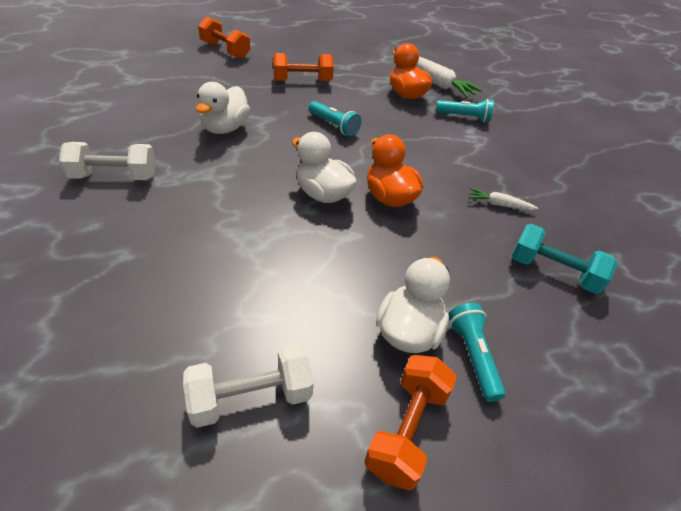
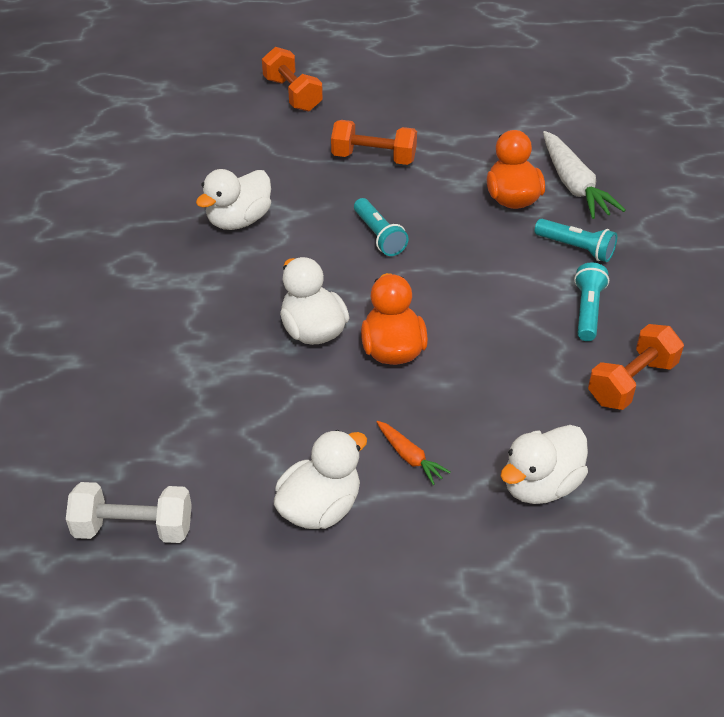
camera: 25 degrees right, 0 degrees up
white dumbbell [59,142,156,180] -> none
orange dumbbell [364,355,457,491] -> orange dumbbell moved to [588,324,684,410]
turquoise flashlight [449,303,506,402] -> turquoise flashlight moved to [574,263,609,341]
white carrot [469,188,539,210] -> none
turquoise dumbbell [512,224,618,294] -> white duck [500,425,588,504]
none -> orange carrot [376,421,450,485]

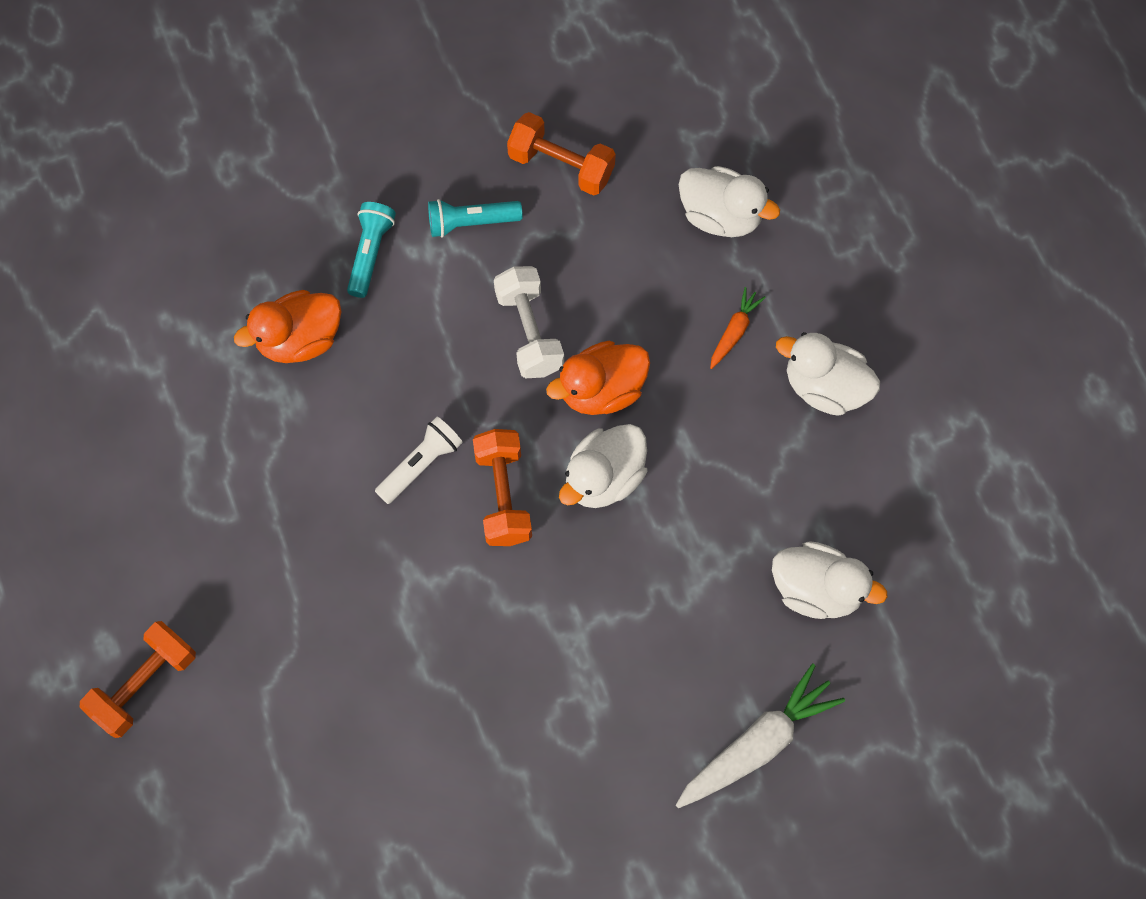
camera: 110 degrees left, 25 degrees up
white dumbbell [66,482,192,543] -> white dumbbell moved to [494,266,564,378]
white duck [196,169,271,230] -> white duck moved to [772,541,887,619]
orange dumbbell [331,120,417,165] -> orange dumbbell moved to [473,429,532,546]
turquoise flashlight [354,198,409,256] -> white flashlight [375,417,463,504]
white carrot [543,131,626,219] -> white carrot moved to [676,664,845,808]

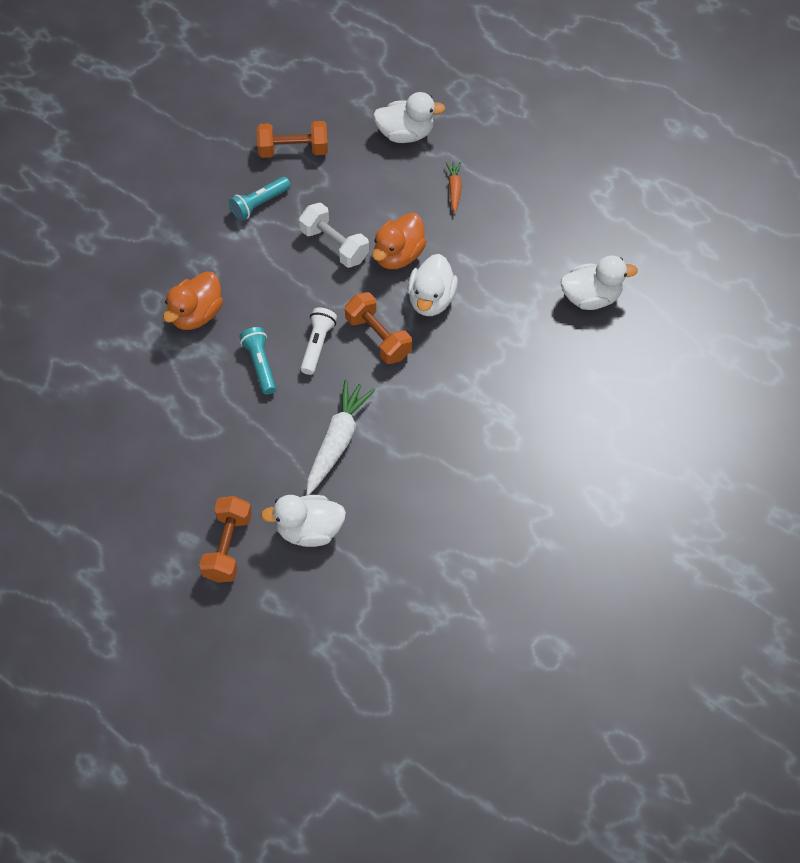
camera: 30 degrees left, 10 degrees down
turquoise flashlight [347,202,396,298] -> turquoise flashlight moved to [240,327,276,394]
white carrot [676,664,845,808] -> white carrot moved to [307,379,375,495]
white duck [776,332,880,416] -> white duck moved to [261,495,346,547]

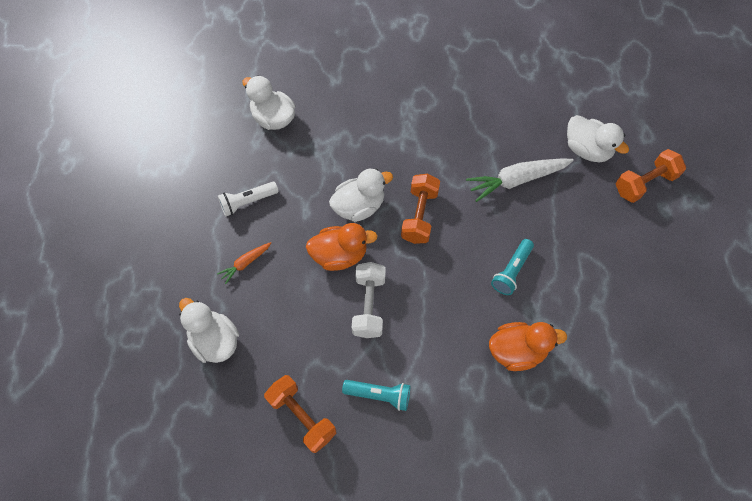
camera: 130 degrees left, 5 degrees up
white flashlight [300,307,337,375] -> white flashlight moved to [218,182,279,216]

